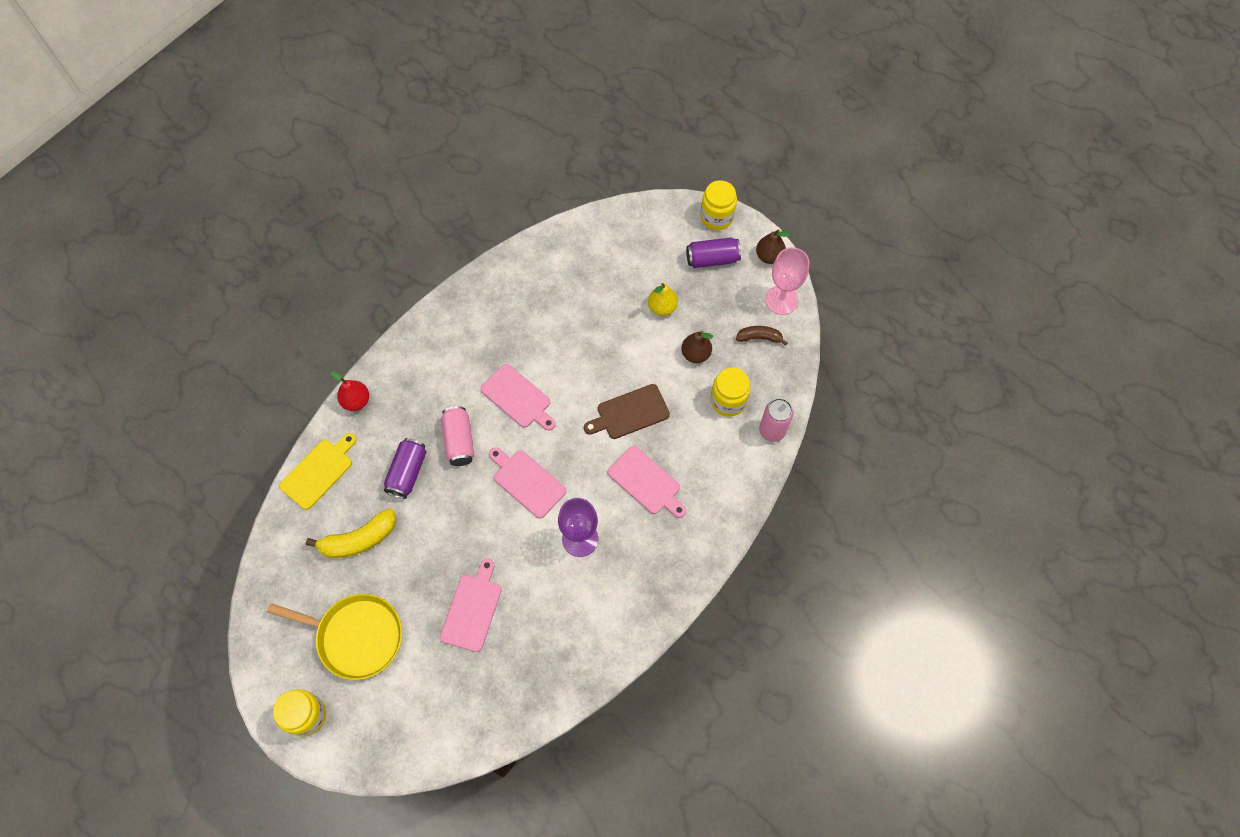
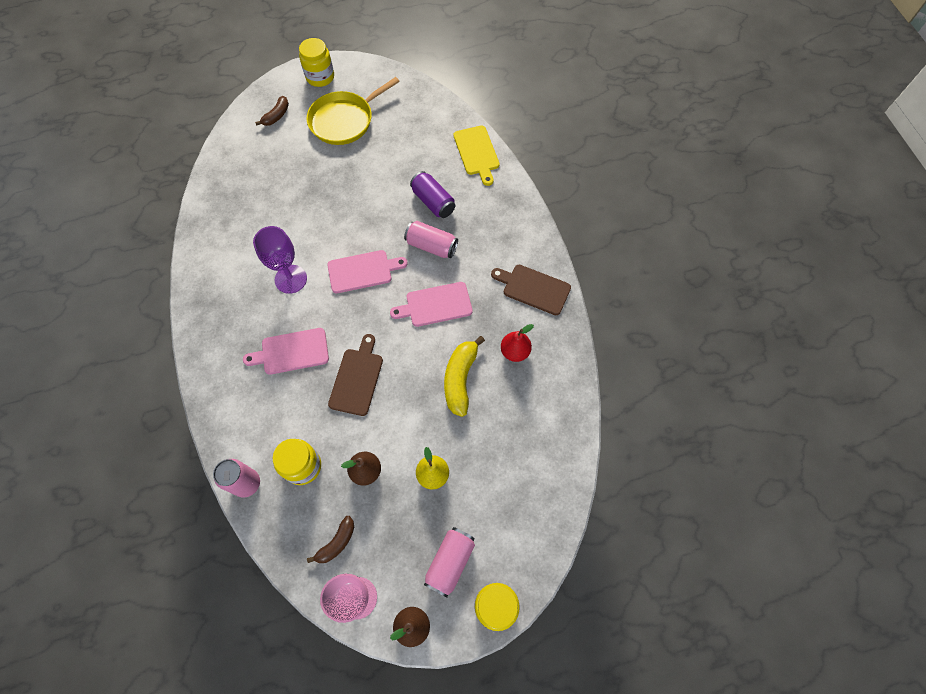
camera: 125 degrees right, 0 degrees up
yellow banana [306,509,396,558] -> yellow banana moved to [444,336,485,417]
red pear [331,371,369,411] -> red pear moved to [501,324,534,362]
pink cutting board [440,558,502,652] -> none
purple can [686,237,741,268] -> pink can [424,527,475,598]
none -> brown banana [255,96,289,126]
none -> brown cutting board [491,265,571,315]

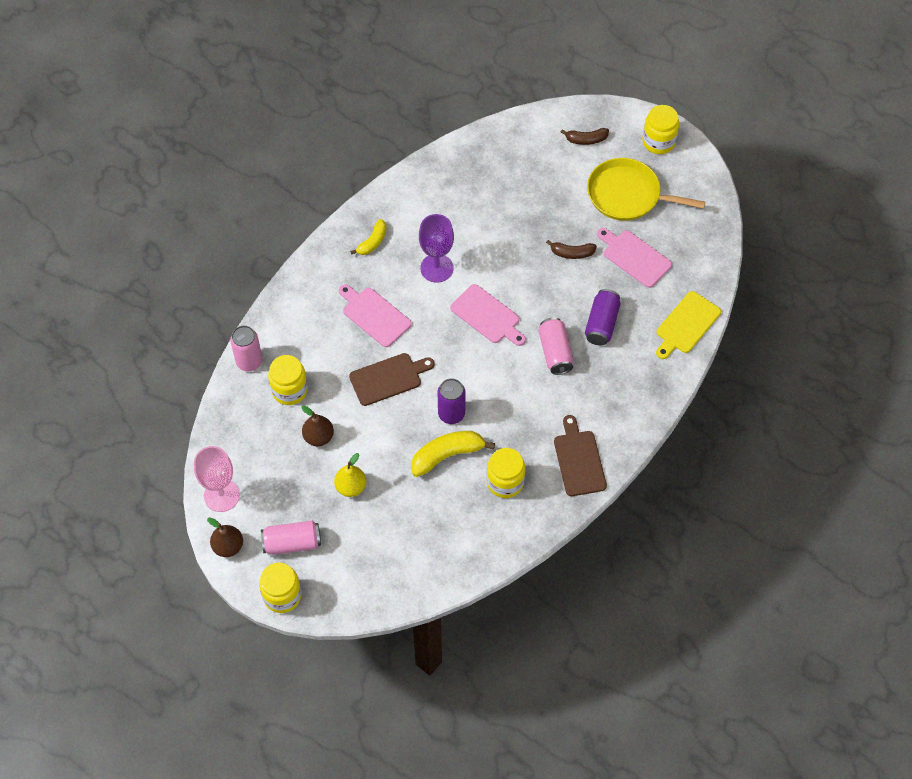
camera: 55 degrees right, 5 degrees down
brown banana [307,516,354,563] -> brown banana moved to [546,240,597,259]
pink cutting board [390,282,473,327] -> pink cutting board moved to [597,228,672,288]
red pear [501,324,534,362] -> yellow jar [487,448,525,498]
none -> yellow banana [350,219,387,255]
none -> purple can [438,378,466,424]

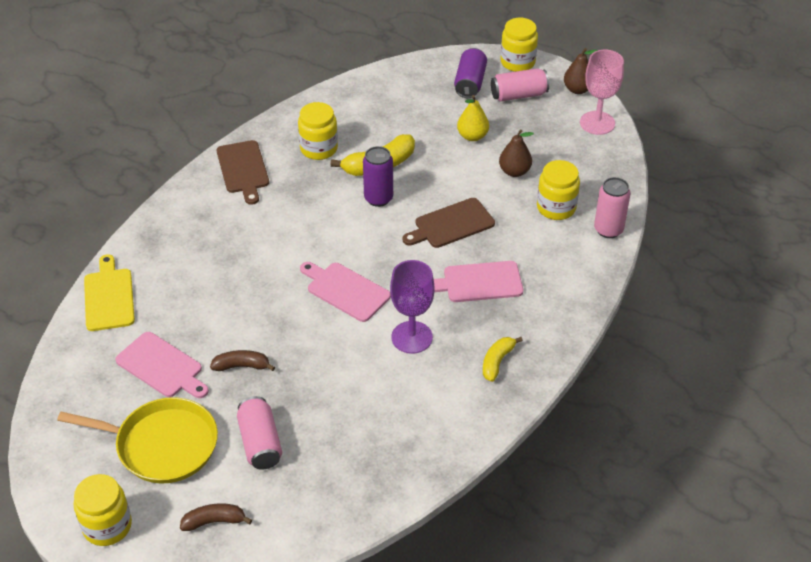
camera: 175 degrees right, 15 degrees down
pink cutting board [339,284,412,347] -> pink cutting board turned 135 degrees clockwise [434,261,523,302]
pink can [538,317,574,375] -> pink can moved to [237,396,282,470]
purple can [585,289,621,346] -> purple can moved to [454,48,487,98]
yellow cutting board [656,291,721,359] -> yellow cutting board turned 45 degrees counterclockwise [84,254,135,331]

